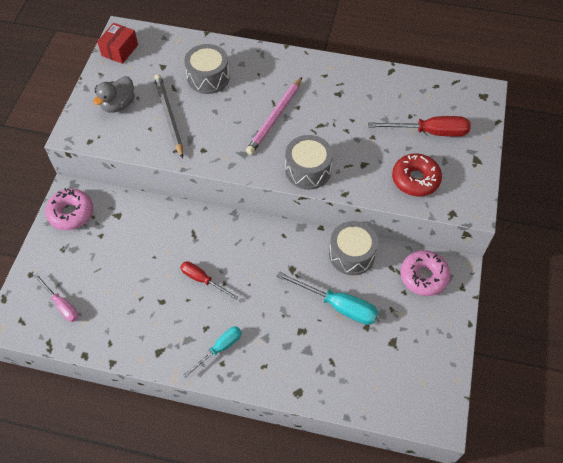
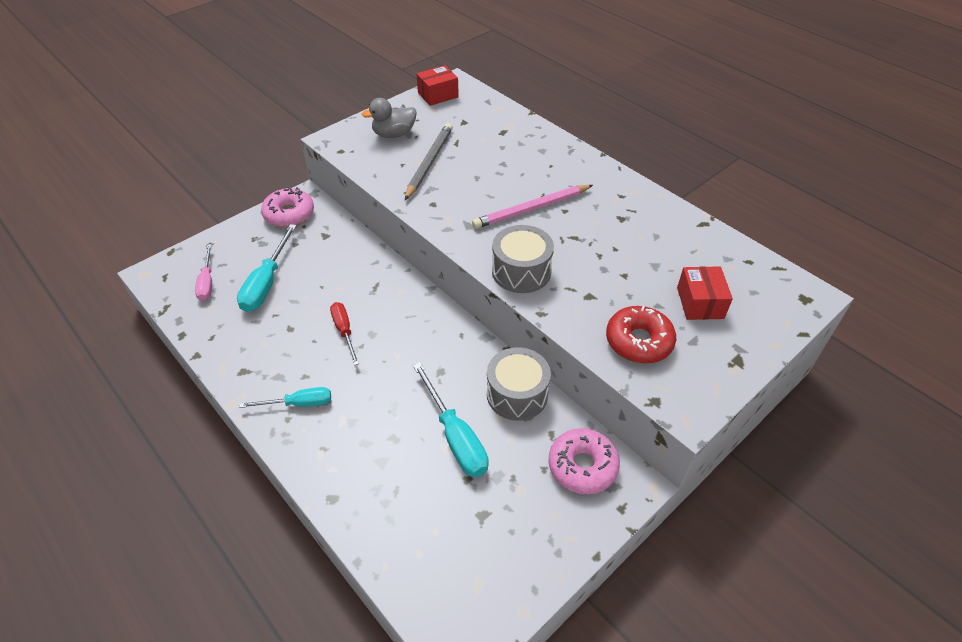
camera: 35 degrees right, 10 degrees down
grey drum [184,44,229,94] -> none
red screwdriver [368,116,471,137] -> red box [677,266,733,320]
none -> turquoise screwdriver [237,224,297,312]

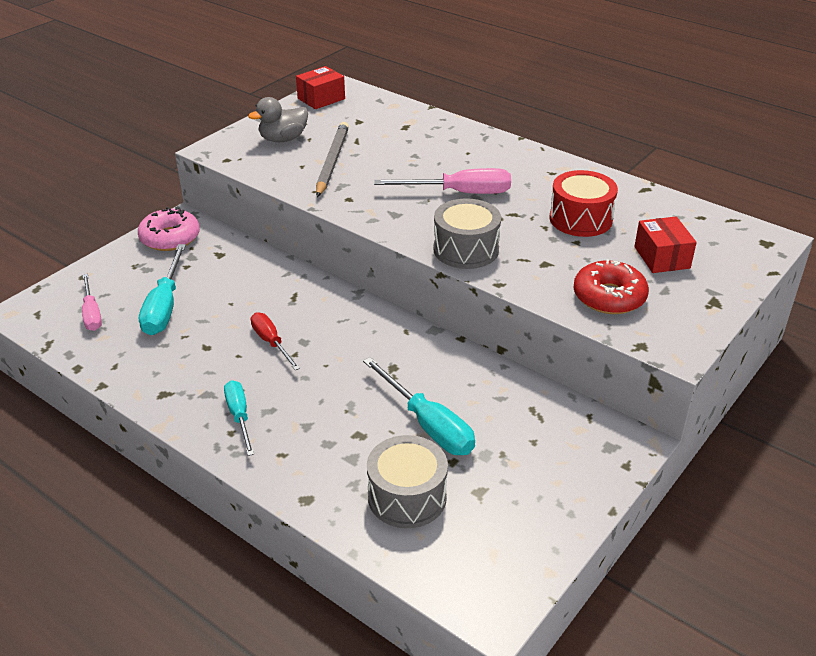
camera: 10 degrees left, 10 degrees down
turquoise screwdriver [239,387,331,408] -> turquoise screwdriver turned 90 degrees counterclockwise [224,380,254,456]
pink pencil [472,185,593,229] -> pink screwdriver [374,168,511,194]
grey drum [487,347,551,421] -> grey drum moved to [367,435,448,528]
pink donut [549,428,620,495] -> none
none -> red drum [550,170,618,237]

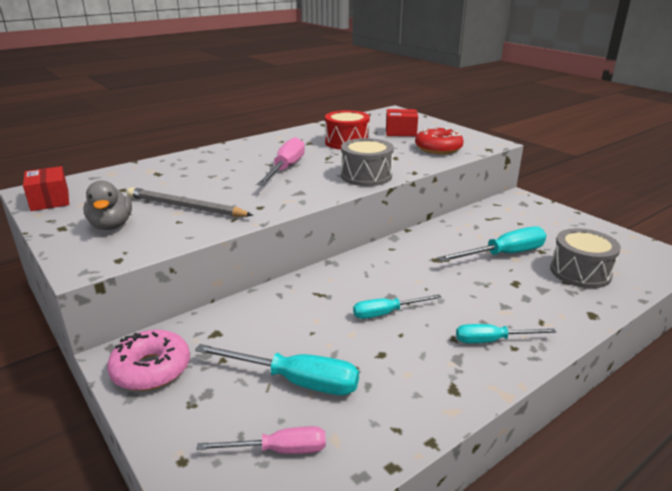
camera: 75 degrees left, 10 degrees down
red screwdriver [251,312,300,370] -> turquoise screwdriver [353,294,442,319]

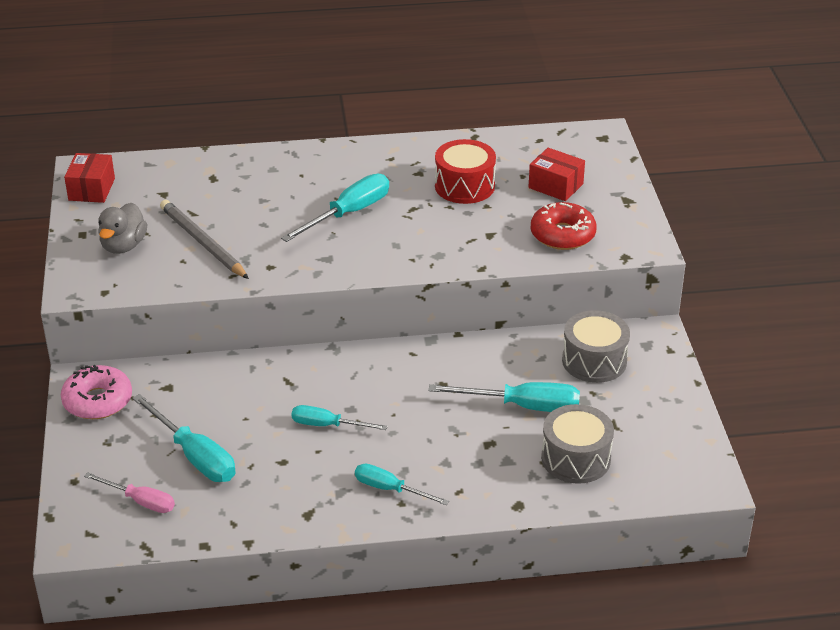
camera: 30 degrees right, 10 degrees up
pink screwdriver [257,137,305,186] -> turquoise screwdriver [281,174,389,242]
grey drum [341,138,394,186] -> grey drum moved to [562,310,630,383]

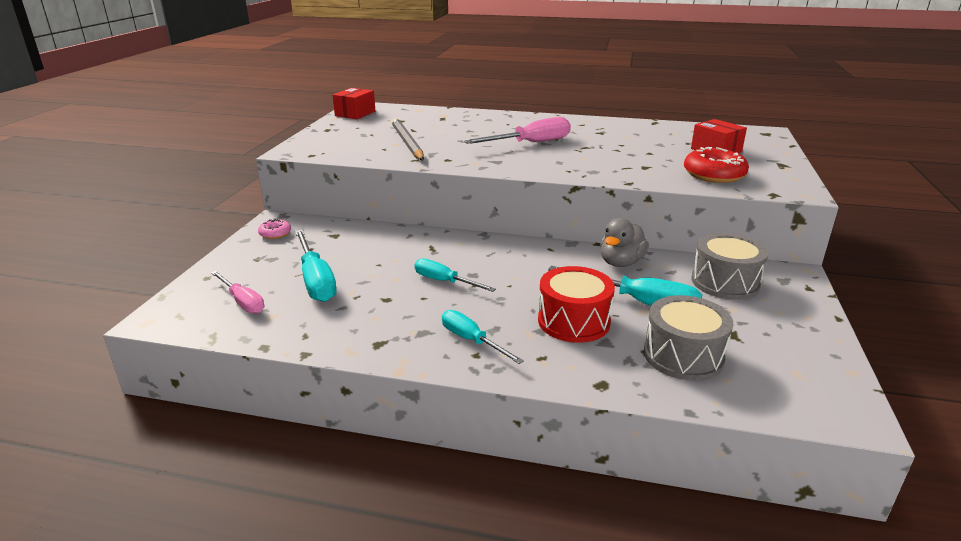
camera: 20 degrees right, 10 degrees down
pink donut [61,365,132,419] -> pink donut [258,219,291,239], size x0.53
grey duck [98,203,148,254] -> grey duck moved to [600,218,649,267]
turquoise screwdriver [281,174,389,242] -> pink screwdriver [464,117,571,144]
red drum [435,139,496,204] -> red drum moved to [538,266,615,343]

